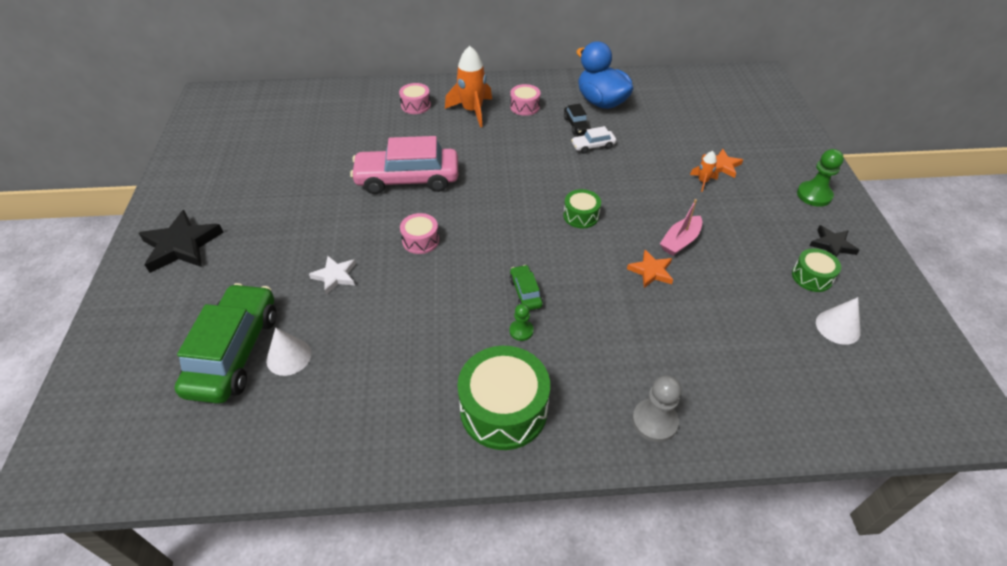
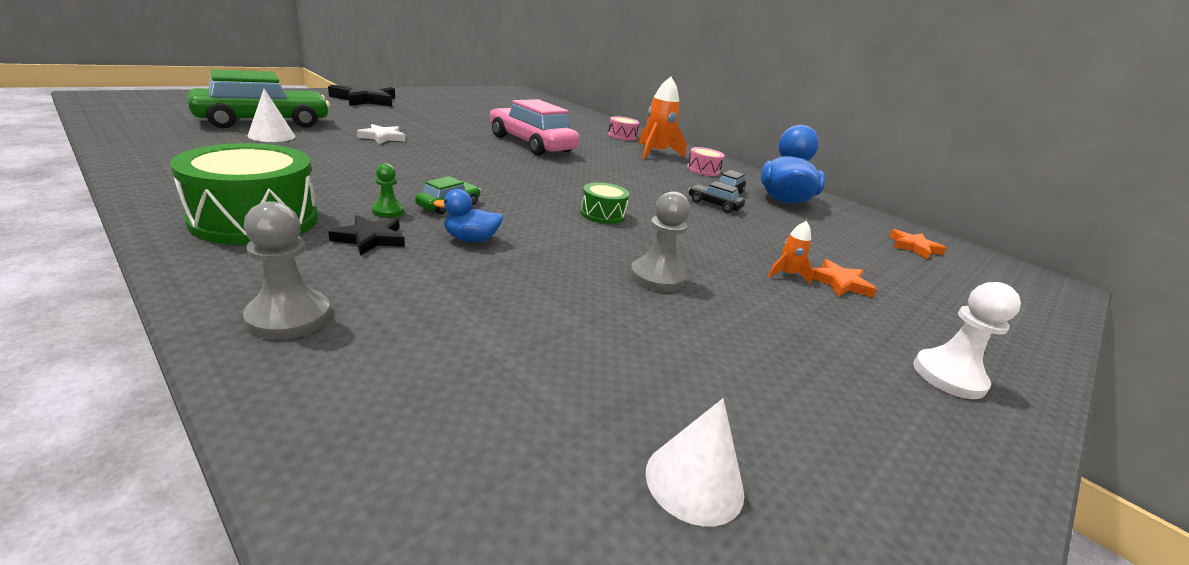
camera: 45 degrees right, 20 degrees down
pink drum [400,213,439,254] -> none
white car [571,126,616,154] -> black car [689,181,745,213]
orange star [627,250,673,288] -> orange star moved to [889,229,946,259]
pink boat [660,199,702,256] -> grey pawn [630,191,690,292]
green drum [792,248,841,292] -> none
green pawn [797,149,844,207] -> white pawn [913,282,1021,399]
black star [809,225,859,257] -> black star moved to [328,215,405,256]
none -> blue duck [433,189,503,242]

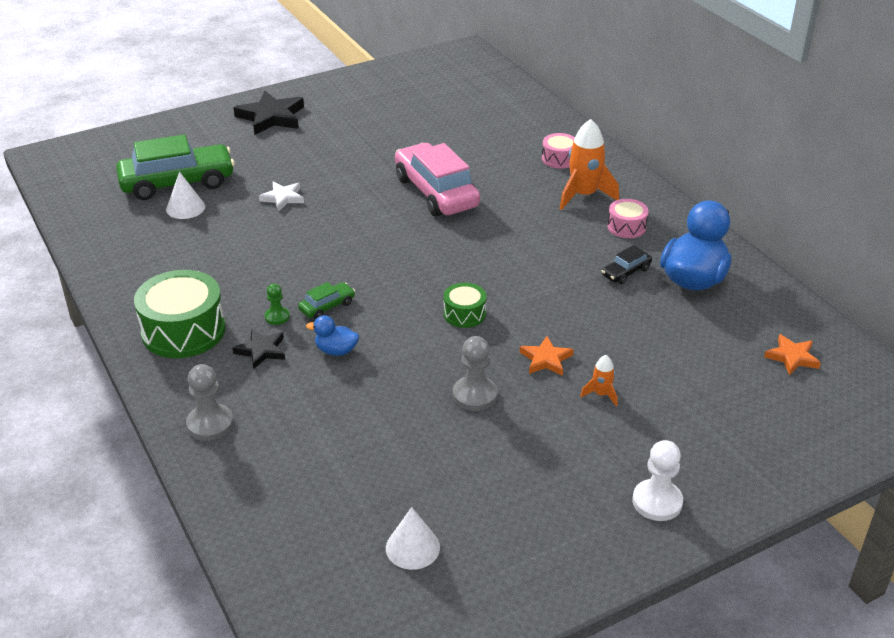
camera: 20 degrees right, 10 degrees up
black car [689,181,745,213] -> none
orange star [812,259,877,297] -> orange star moved to [520,336,574,376]

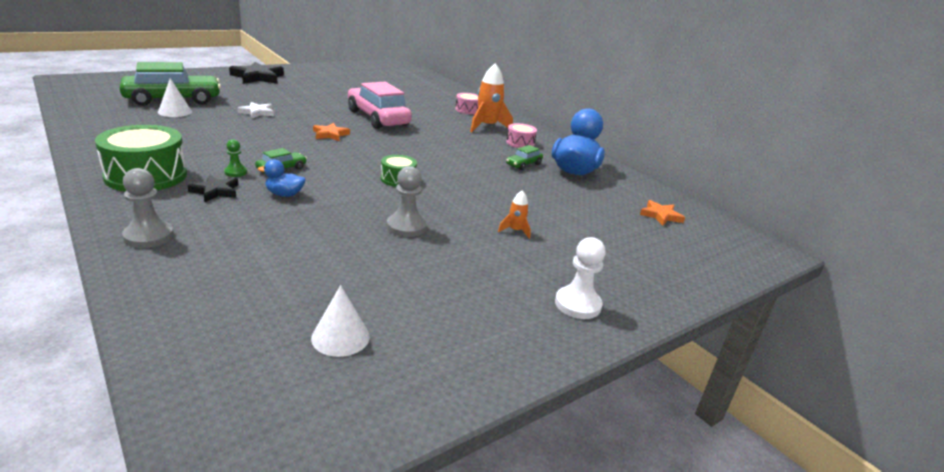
camera: 10 degrees left, 10 degrees down
orange star [520,336,574,376] -> orange star moved to [313,123,350,141]
black car [602,245,652,284] -> green car [506,145,543,170]

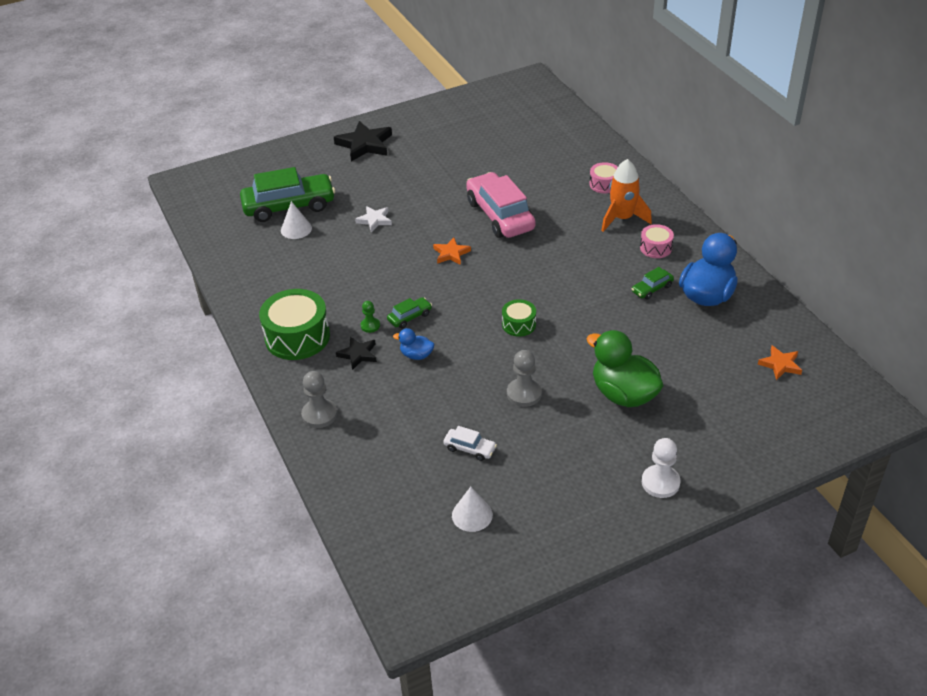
camera: 15 degrees right, 15 degrees up
orange rocket [498,190,531,239] -> green duck [587,330,664,407]
none -> white car [443,426,497,461]

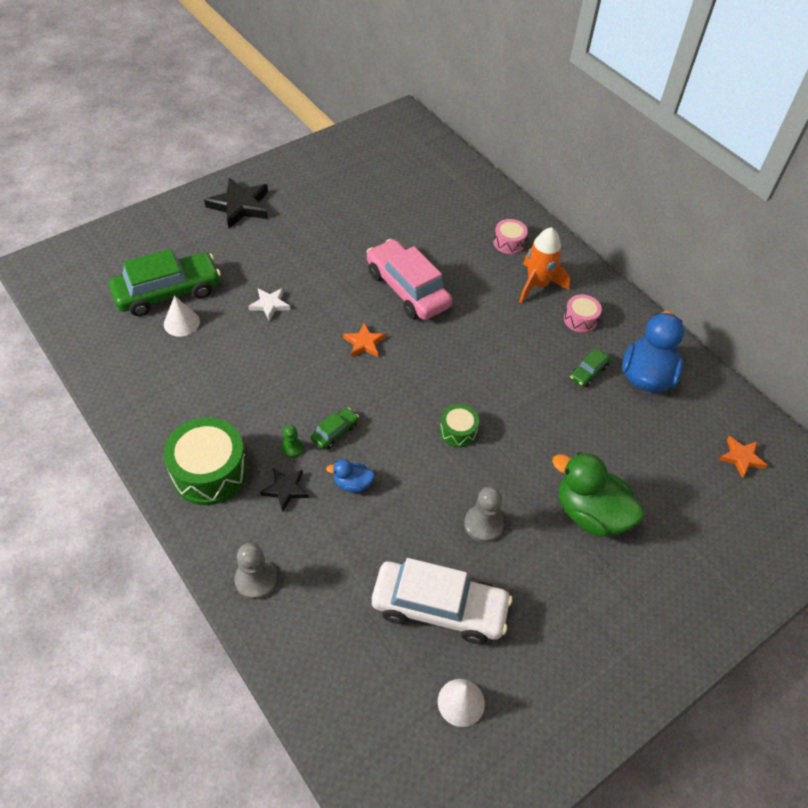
camera: 15 degrees left, 10 degrees up
white car [443,426,497,461] -> white car [372,558,512,644], size x2.25
white pawn [642,438,680,498] -> none

